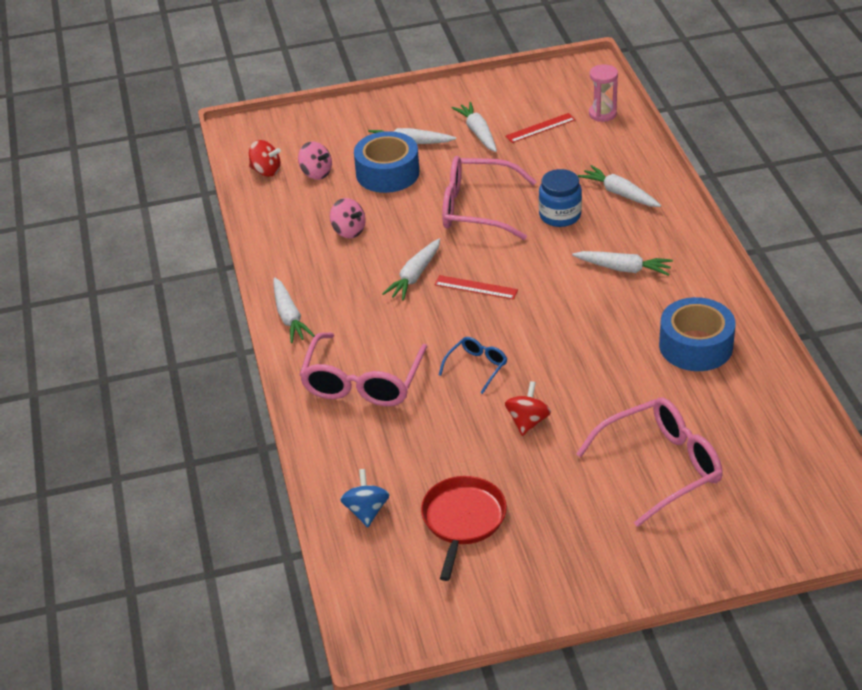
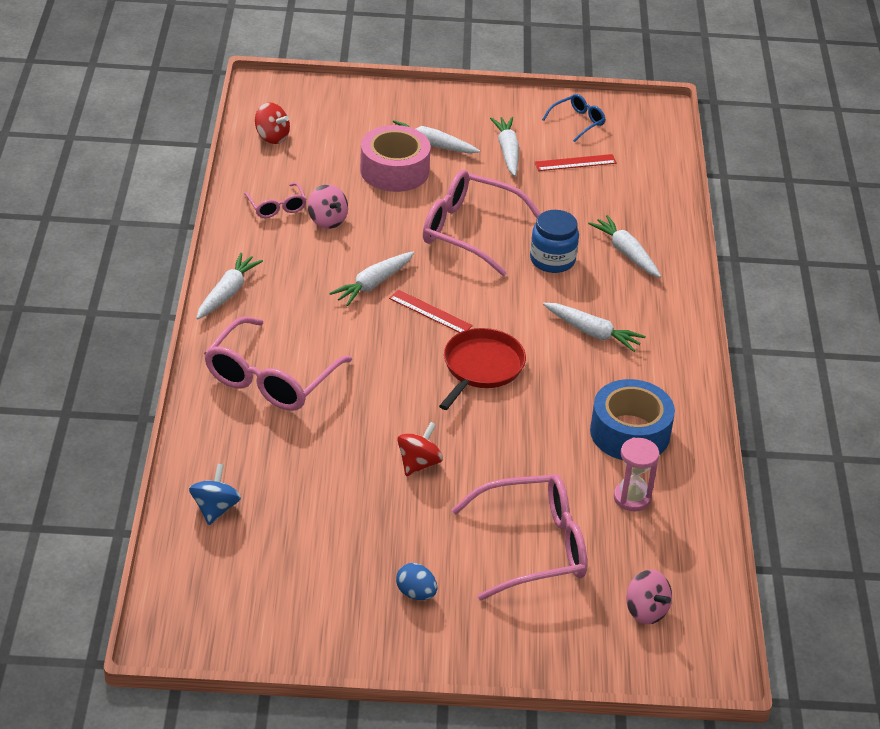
camera: 10 degrees right, 0 degrees up
white carrot [273,277,315,343] -> white carrot turned 150 degrees counterclockwise [196,253,263,319]
pink spinning top [298,141,332,180] -> pink spinning top moved to [626,570,672,625]
blue tape [354,131,419,193] -> pink tape [360,125,431,192]
red pan [421,476,507,581] -> red pan moved to [439,328,526,410]
blue glasses [439,337,507,394] -> blue glasses moved to [542,94,606,142]
pink hourglass [589,64,618,122] -> pink hourglass moved to [614,437,659,512]
none -> pink glasses [244,182,307,218]
none -> blue egg [396,563,437,600]

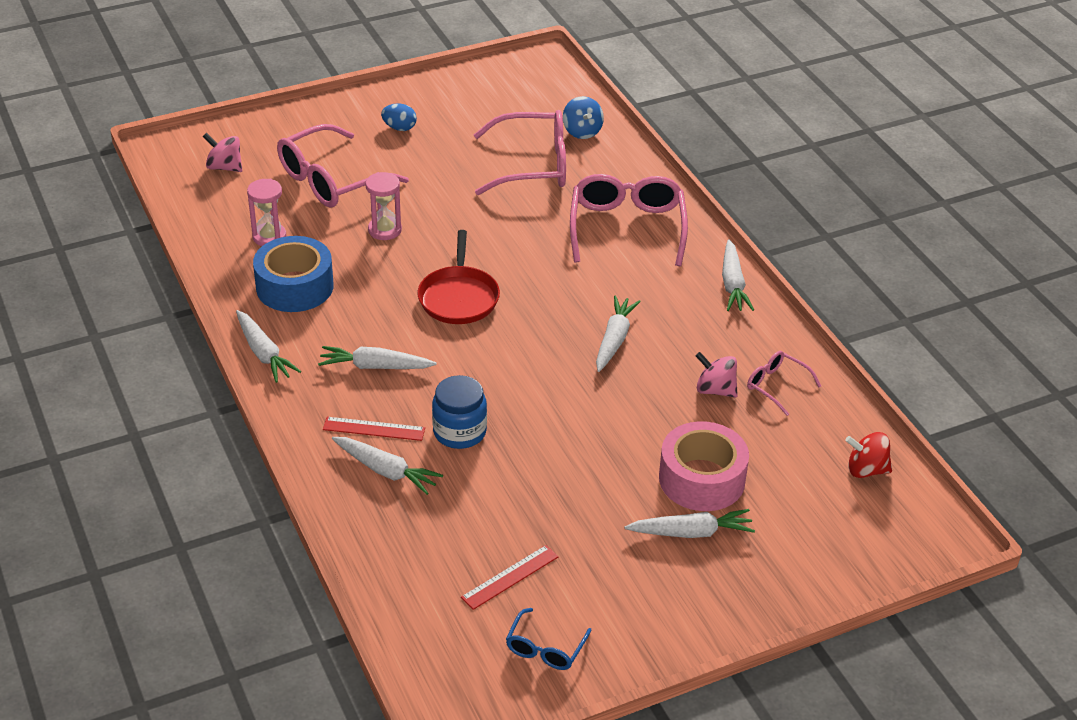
camera: 155 degrees right, 0 degrees up
red ruler [389,290,473,333] -> red ruler moved to [323,417,425,441]
red spinning top [397,422,443,476] -> none
pink glasses [423,170,541,276] -> pink glasses moved to [474,110,566,195]
white carrot [490,117,519,176] -> white carrot moved to [236,310,301,383]
none -> pink hourglass [365,172,402,240]

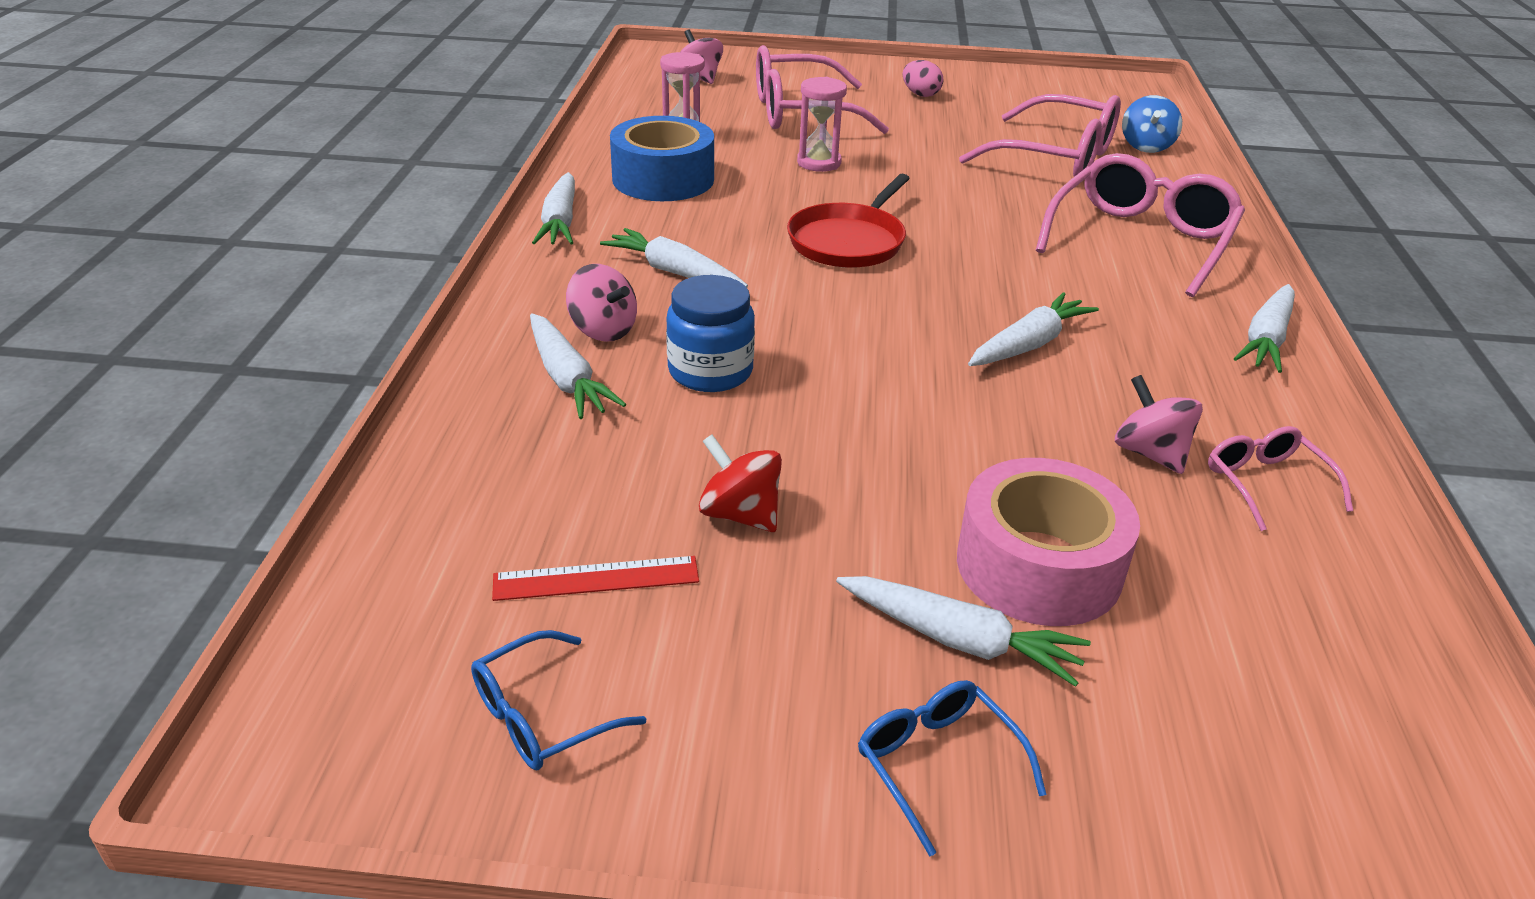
camera: 30 degrees right, 5 degrees down
red ruler [323,417,425,441] -> pink spinning top [566,264,637,342]
blue egg [381,103,417,131] -> pink egg [903,60,943,97]
red spinning top [845,432,892,478] -> red spinning top moved to [699,434,782,532]
none -> blue glasses [858,680,1047,856]

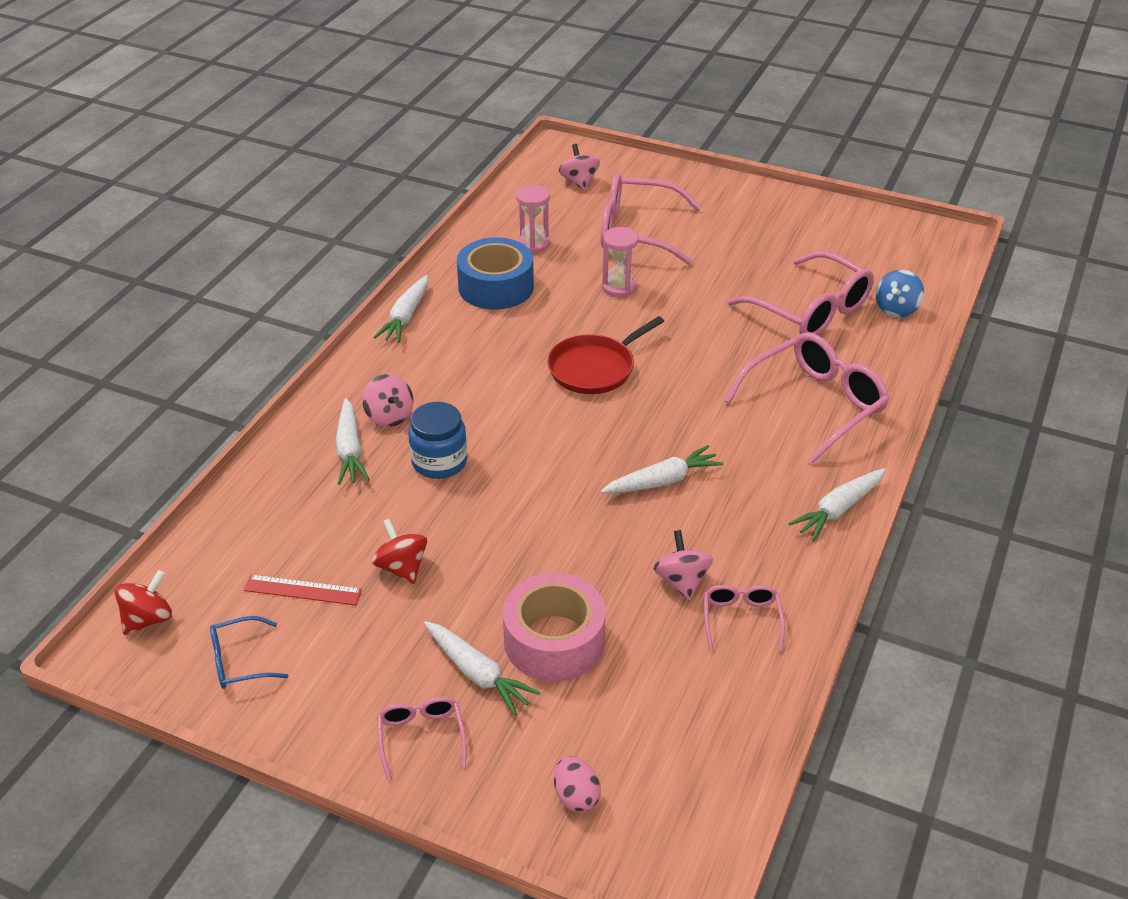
camera: 20 degrees right, 5 degrees up
white carrot [600,228,748,288] -> none
blue glasses [858,680,1047,856] -> pink glasses [377,696,466,780]
pink egg [903,60,943,97] -> pink egg moved to [554,756,601,813]
none -> red spinning top [115,570,172,635]

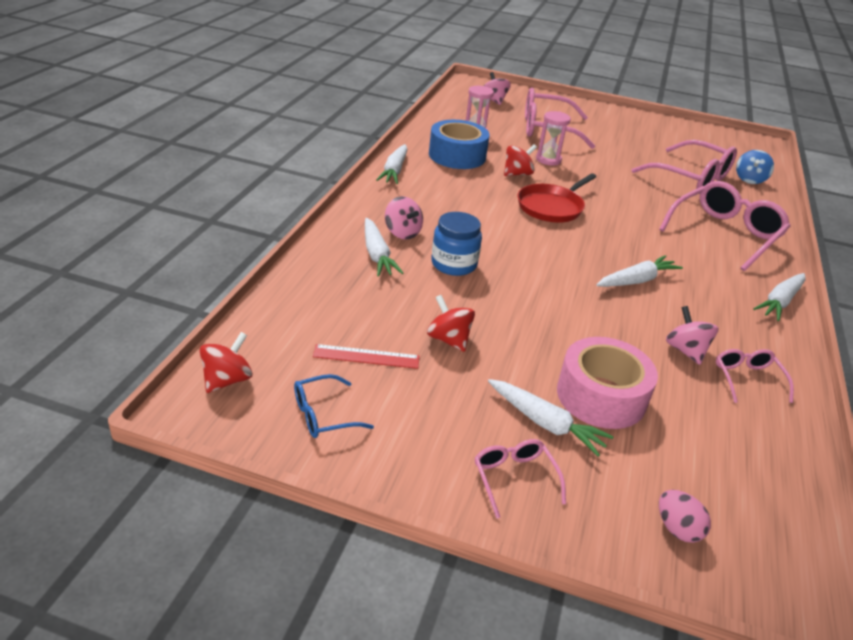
camera: 10 degrees left, 5 degrees down
none -> red spinning top [504,144,537,176]

